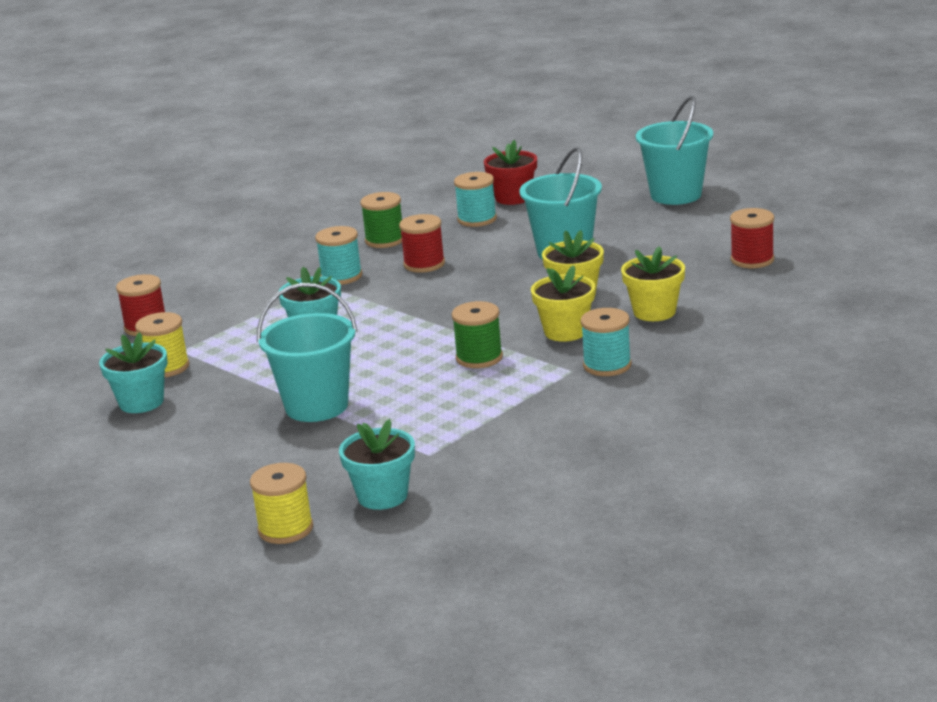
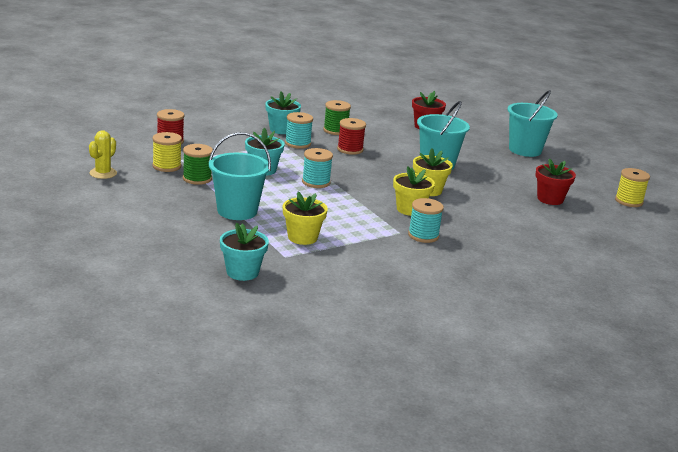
camera: 10 degrees right, 0 degrees up
turquoise flower pot [99,332,168,413] -> turquoise flower pot moved to [265,91,301,134]
yellow spool [250,463,313,544] -> yellow spool moved to [615,168,650,207]
green spool [452,301,503,368] -> green spool moved to [183,144,213,185]
turquoise spool [454,172,497,227] -> turquoise spool moved to [302,148,333,188]
yellow flower pot [621,246,685,321] -> yellow flower pot moved to [283,191,328,245]
red spool [730,208,774,268] -> red flower pot [536,158,576,205]
none -> yellow cactus [89,130,117,179]

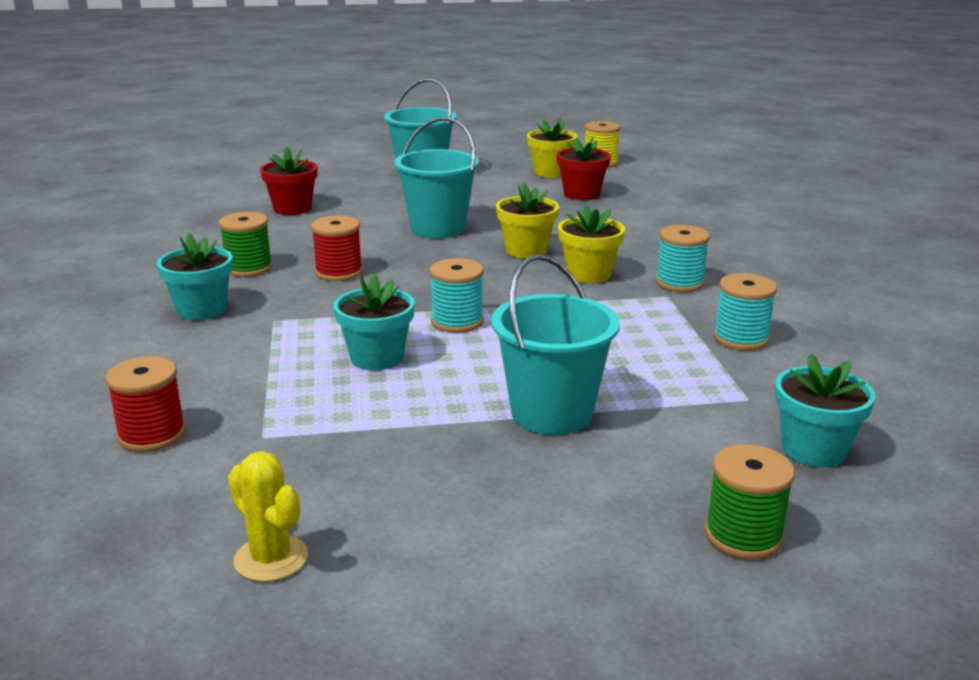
camera: 65 degrees left, 0 degrees up
yellow spool [152,132,182,172] -> none
green spool [183,144,213,185] -> green spool moved to [705,444,795,560]
yellow flower pot [283,191,328,245] -> yellow flower pot moved to [527,118,578,178]
turquoise spool [285,112,313,149] -> turquoise spool moved to [714,273,777,351]

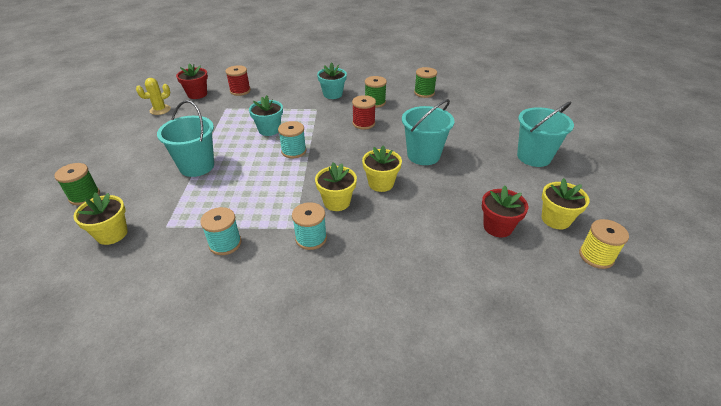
camera: 100 degrees right, 15 degrees up
red flower pot [260,146,318,215] -> red flower pot moved to [176,63,208,99]
turquoise flower pot [775,354,876,467] -> yellow flower pot [73,192,128,245]
none -> green spool [414,67,437,98]

